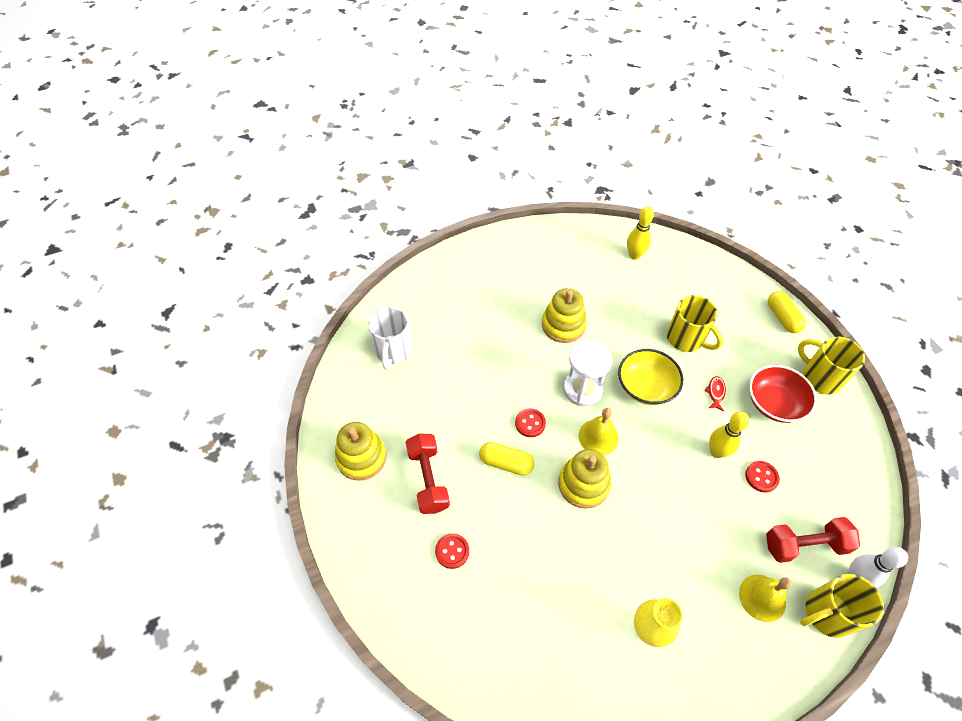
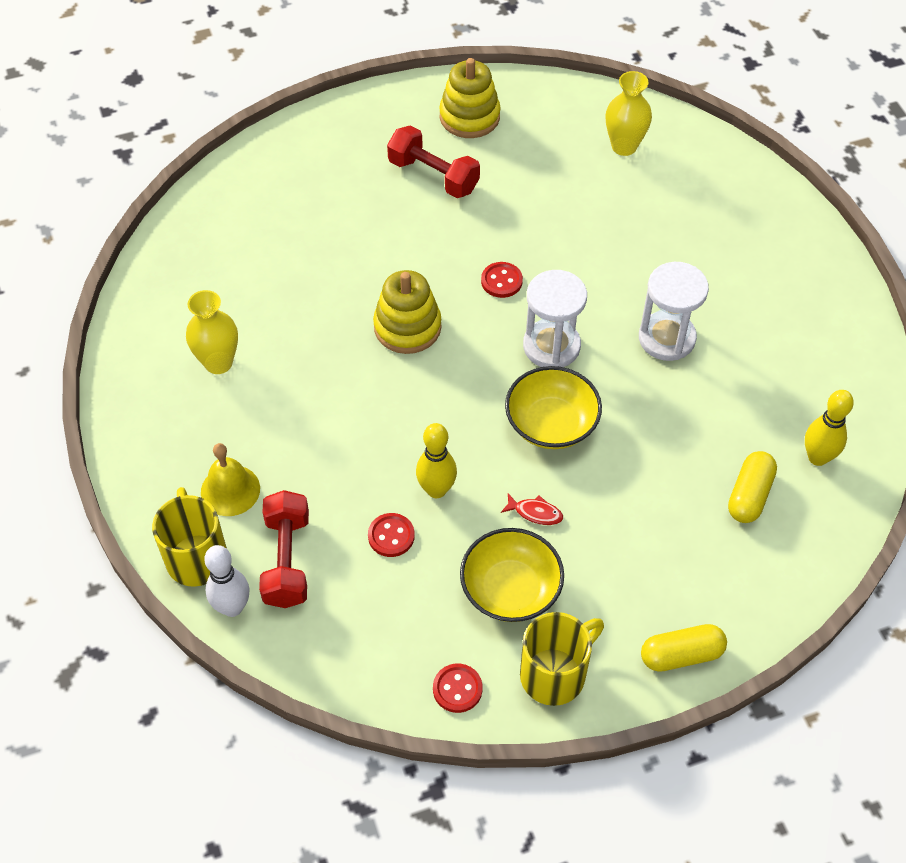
camera: 95 degrees right, 0 degrees up
white mug [368,307,412,370] -> yellow vase [605,71,652,156]
red dumbbell [405,434,450,514] -> red dumbbell turned 45 degrees clockwise [387,125,480,198]
red button [435,533,469,569] -> red button moved to [433,664,483,713]
yellow capsule [479,442,535,475] -> yellow capsule moved to [728,451,777,523]
yellow stacking toy [542,288,587,343] -> white hourglass [639,262,709,361]
yellow bell [579,408,619,455] -> none
yellow mug [667,295,723,352] -> none
red bowl [749,365,817,423] -> yellow bowl [460,528,564,622]

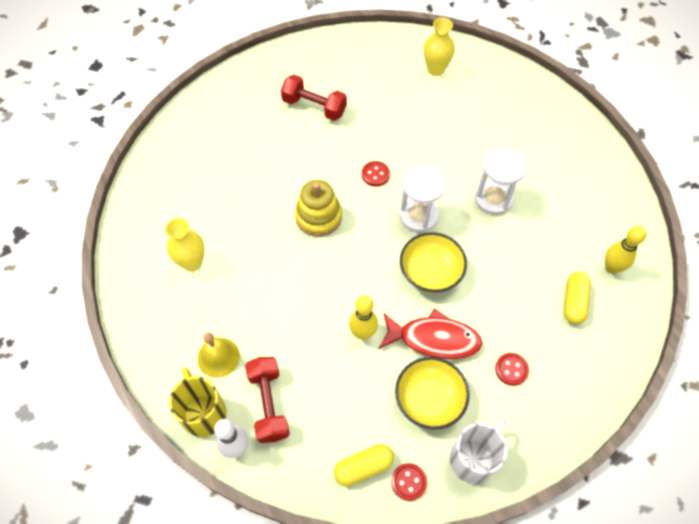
camera: 10 degrees left, 5 degrees up
red button [368,513,415,557] -> red button moved to [495,353,529,386]
yellow stacking toy [439,58,501,138] -> none
red fish [501,494,563,525] -> red fish [379,308,483,359], size x2.36
yellow mug [520,612,604,706] -> white mug [450,419,507,484]
yellow capsule [641,624,727,672] -> yellow capsule moved to [334,444,394,486]

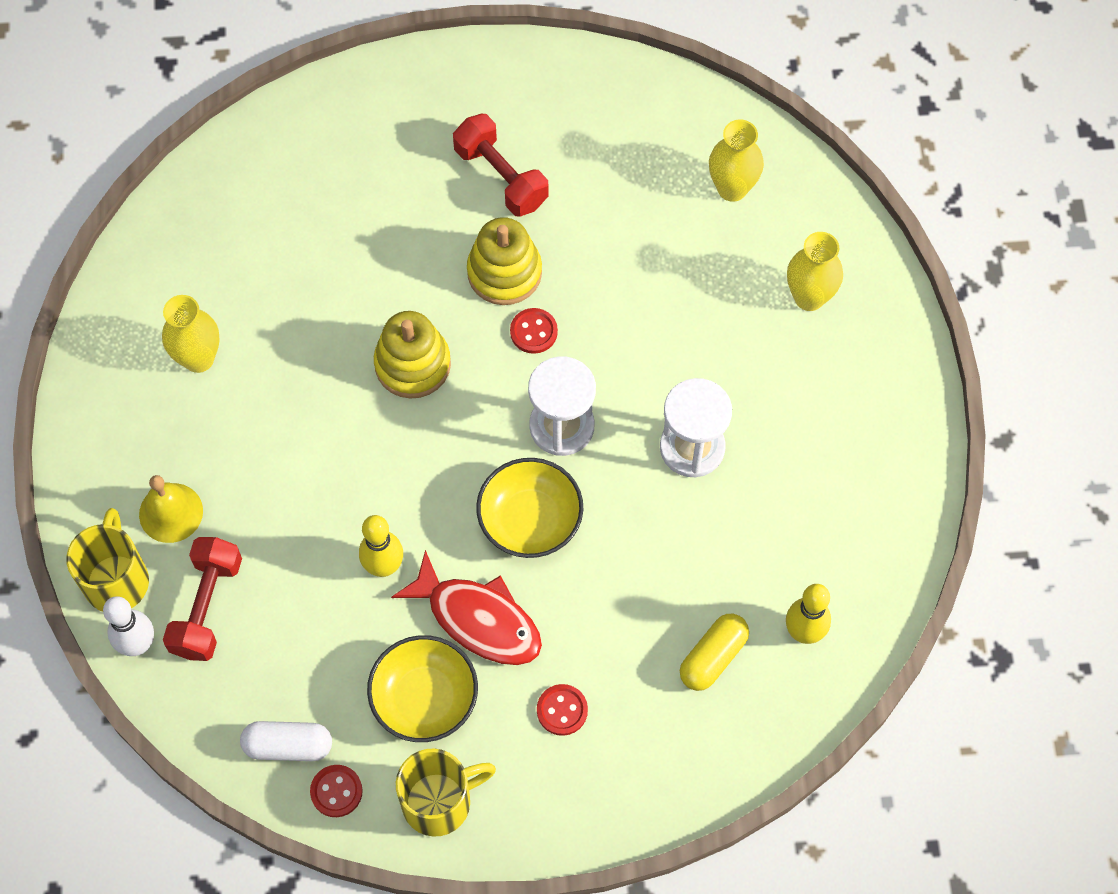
camera: 25 degrees right, 5 degrees up
yellow capsule [334,444,394,486] -> white capsule [240,721,332,761]
white mug [450,419,507,484] -> yellow mug [396,748,496,837]
none -> yellow stacking toy [467,217,542,305]
none -> yellow vase [787,232,843,311]

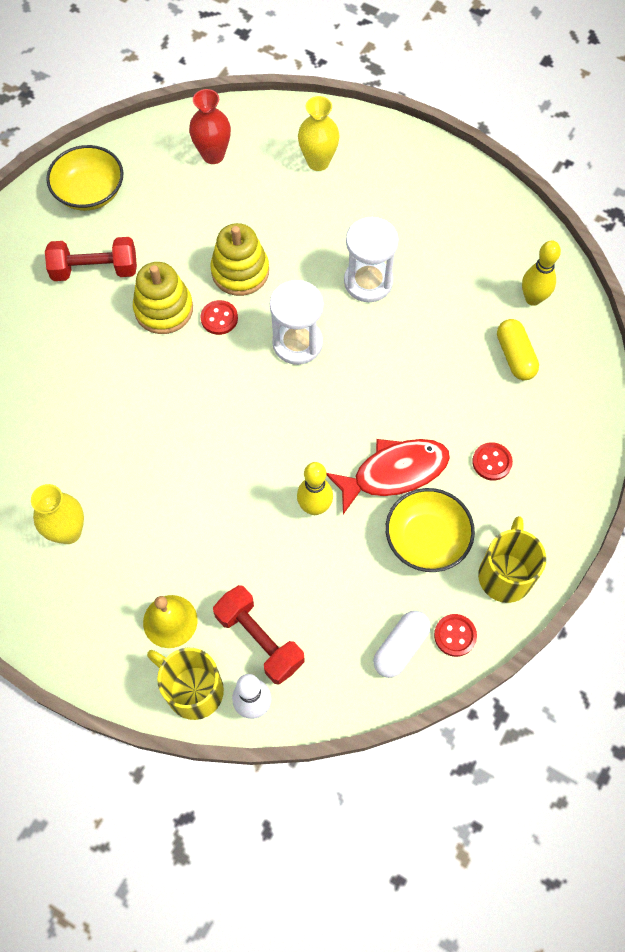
camera: 55 degrees left, 0 degrees up
yellow stacking toy [374,311,451,399] -> yellow stacking toy moved to [210,223,269,296]
yellow bowl [476,458,583,558] -> yellow bowl moved to [46,145,123,211]
yellow vase [709,120,764,202] -> red vase [189,89,231,164]

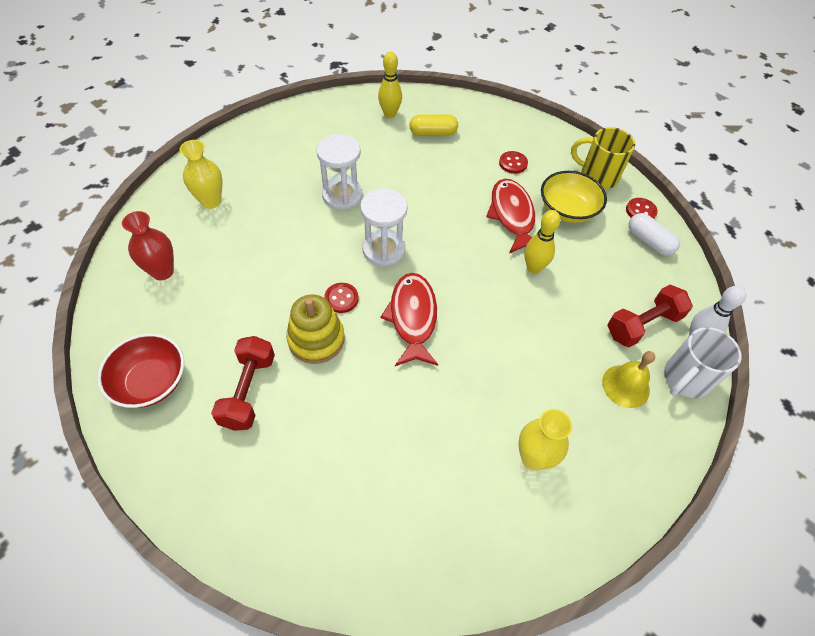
camera: 80 degrees left, 10 degrees down
yellow bowl [46,145,123,211] -> red bowl [97,333,184,408]
yellow mug [147,648,224,720] -> white mug [664,327,742,398]
yellow stacking toy [210,223,269,296] -> none
none -> red fish [380,273,438,366]

